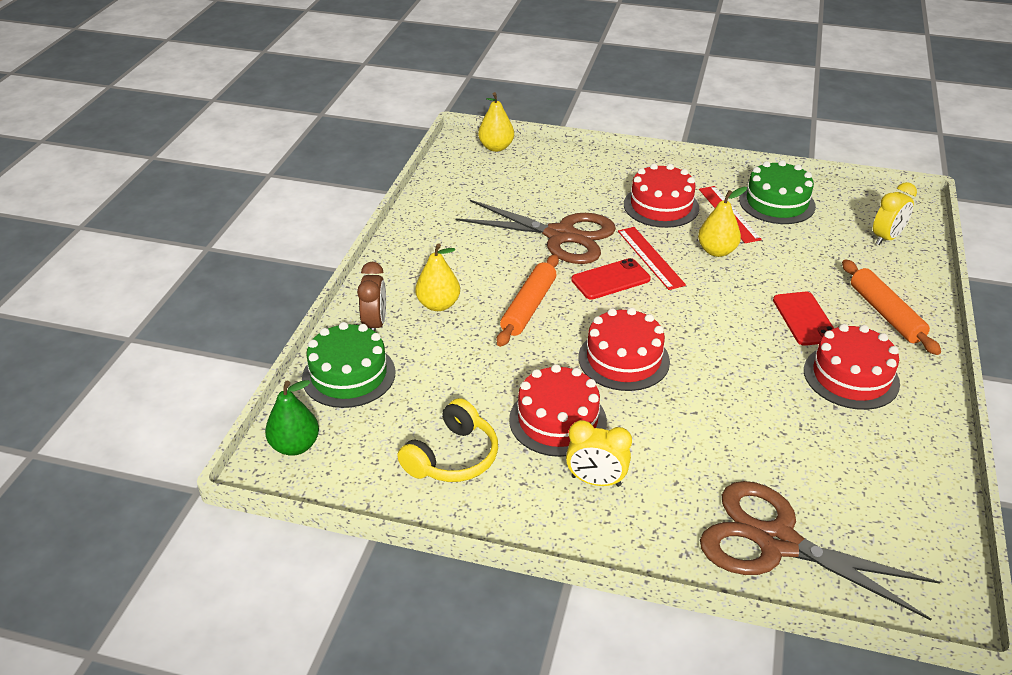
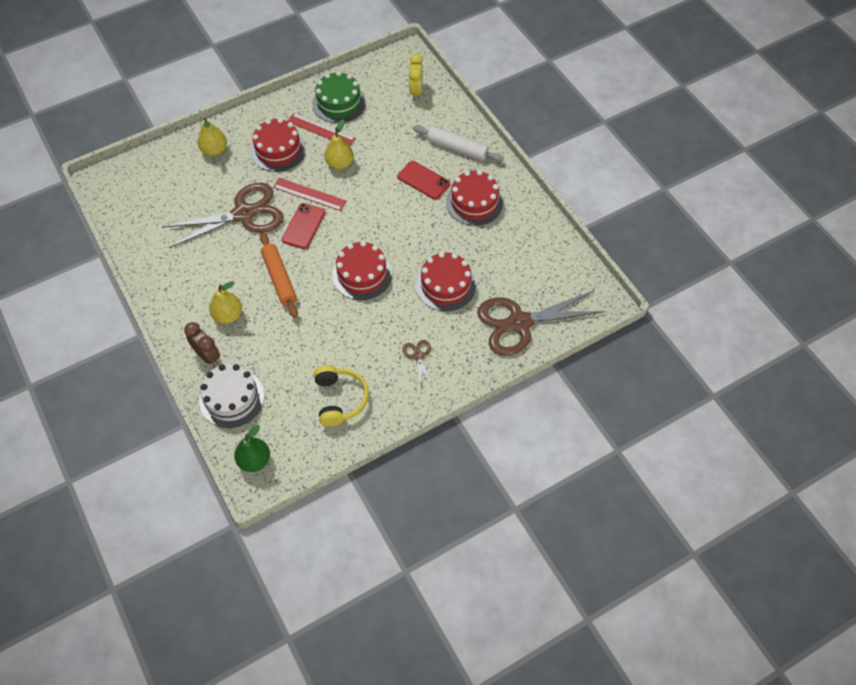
camera: 45 degrees left, 20 degrees up
green cake [302,322,395,408] -> white cake [199,364,264,428]
yellow pear [478,92,514,152] -> yellow pear moved to [198,117,227,156]
red cake [509,364,607,457] -> red cake moved to [416,252,476,311]
yellow clock [566,420,632,487] -> brown scissors [402,340,432,386]
orange rolling pin [842,260,941,355] -> white rolling pin [413,125,504,162]

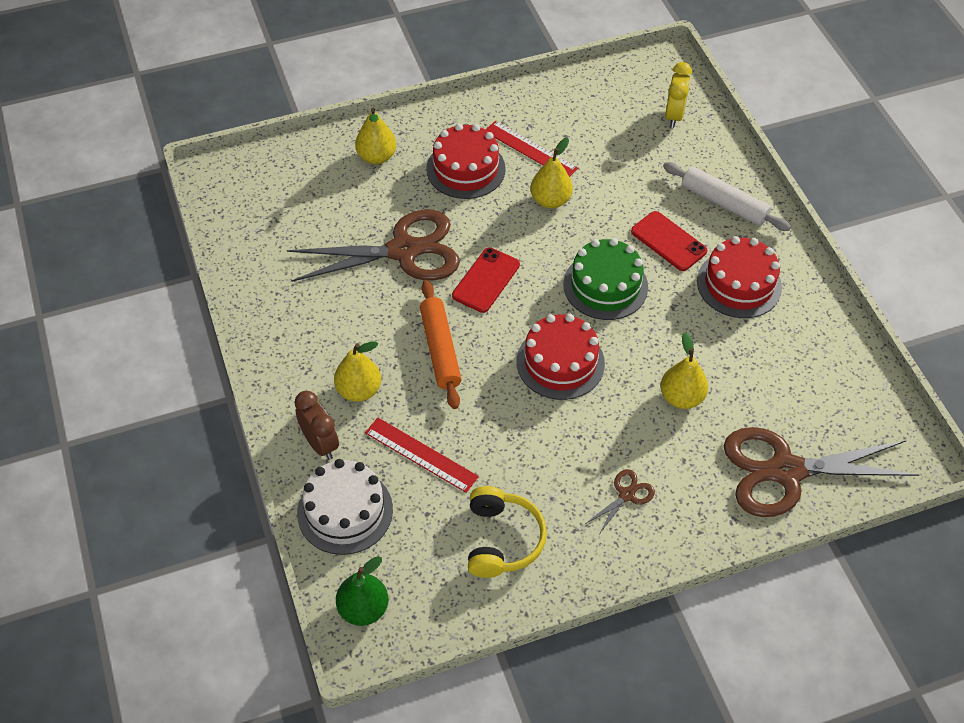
camera: 10 degrees right, 5 degrees down
red ruler [273,178,346,211] -> red ruler moved to [365,418,479,493]
green cake [312,71,366,123] -> green cake moved to [563,238,648,320]
brown scissors [402,340,432,386] -> brown scissors turned 45 degrees clockwise [585,469,655,536]
red cake [416,252,476,311] -> yellow pear [661,332,708,409]

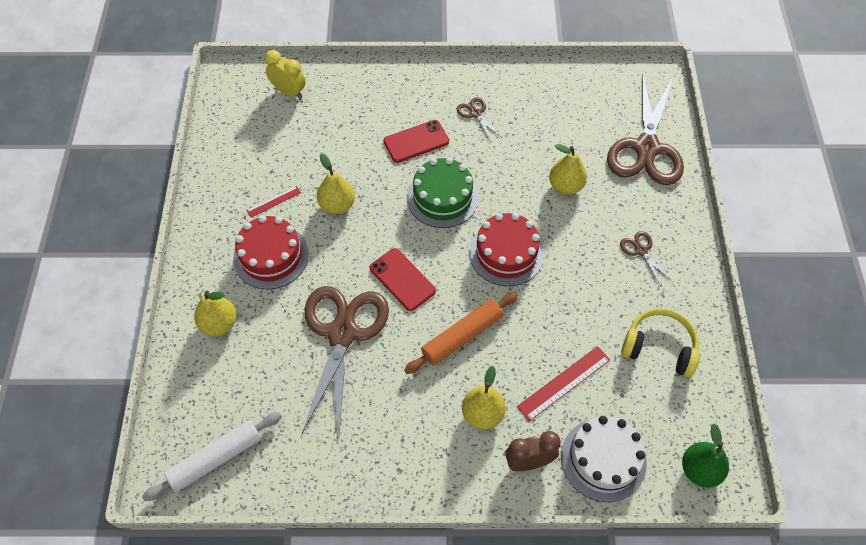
camera: 70 degrees left, 5 degrees up
orange rolling pin [420,280,462,409] -> orange rolling pin turned 45 degrees counterclockwise [404,292,518,374]
red ruler [486,121,578,177] -> red ruler [246,186,301,217], size x0.59
white rolling pin [663,162,791,231] -> white rolling pin moved to [142,412,282,501]
red cake [697,236,782,318] -> brown scissors [457,97,501,141]

